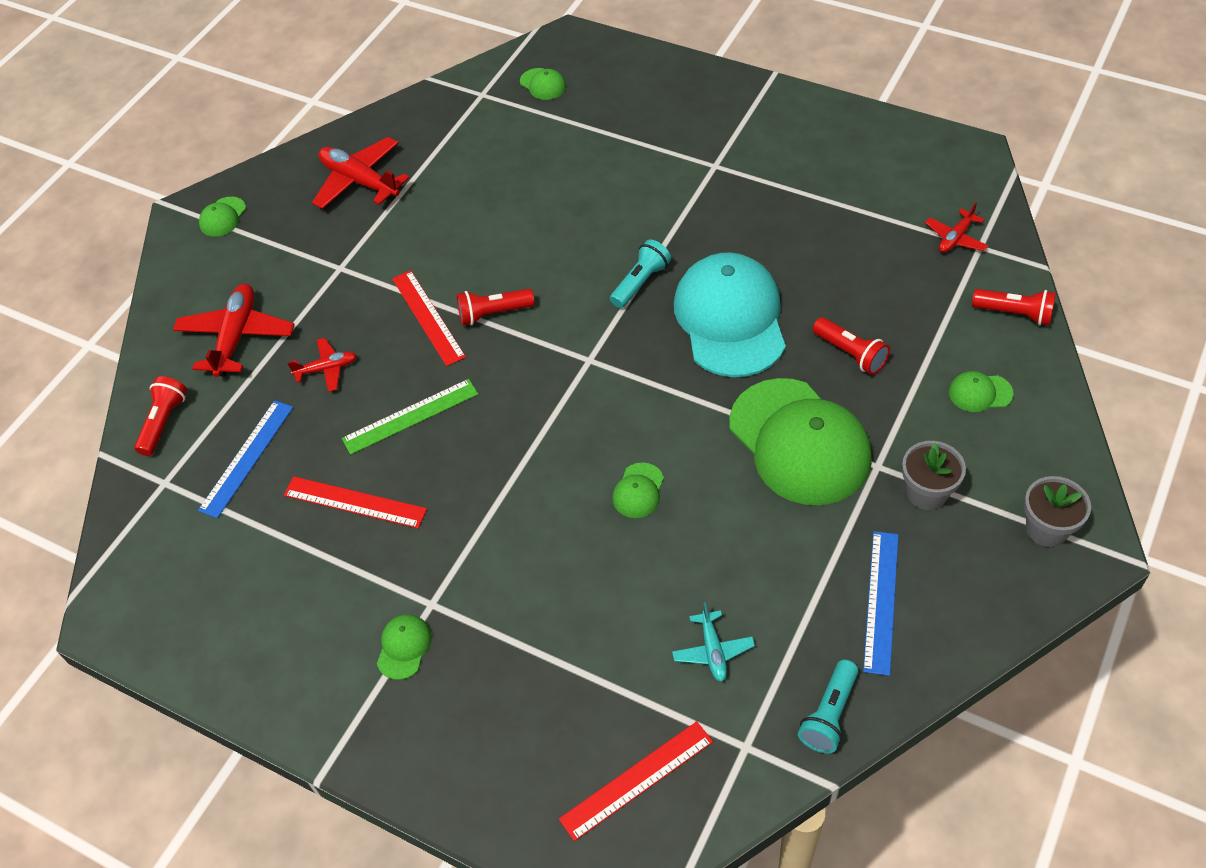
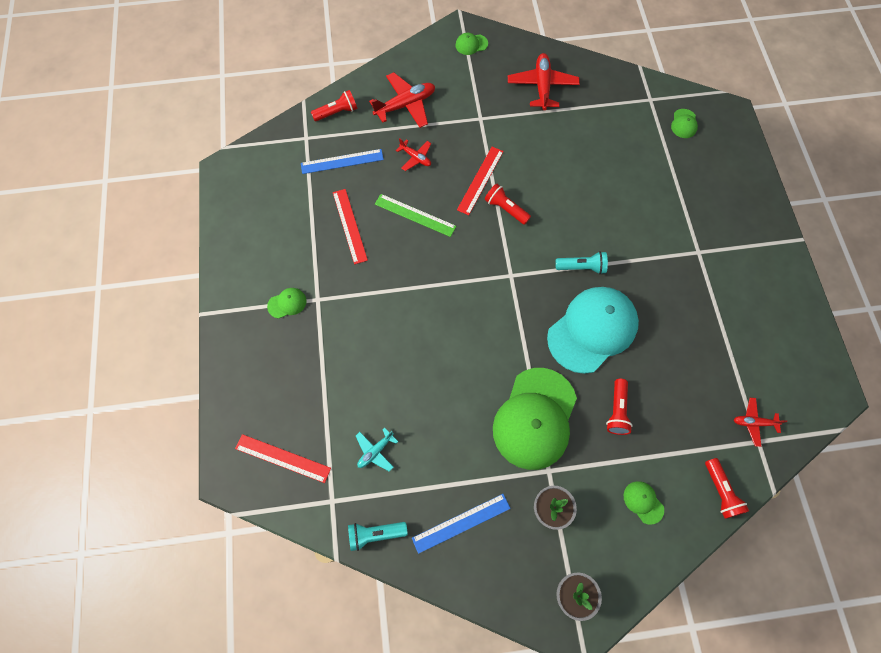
camera: 50 degrees right, 15 degrees up
green cap [612,463,664,518] -> none

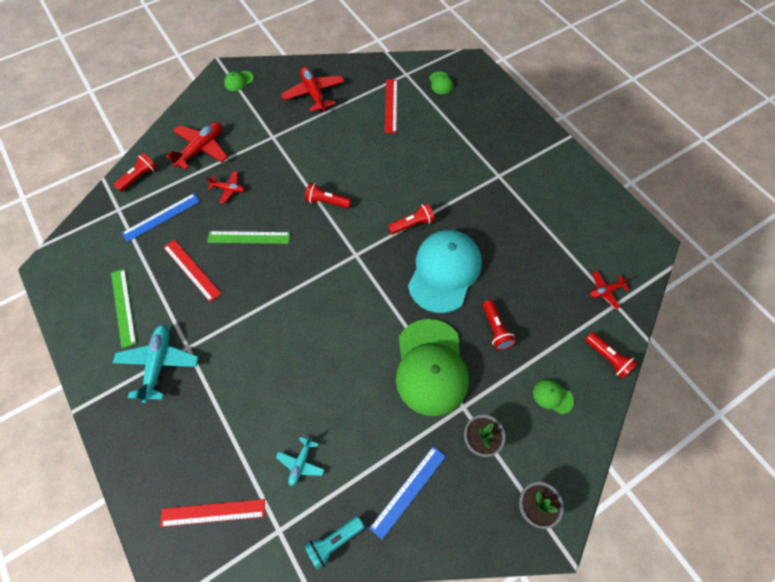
camera: 25 degrees left, 5 degrees down
green cap [267,288,307,319] -> turquoise plane [113,324,199,403]
red ruler [457,147,504,215] -> red ruler moved to [385,80,397,133]
turquoise flashlight [555,251,608,274] -> red flashlight [388,203,435,234]
none -> green ruler [111,269,136,348]

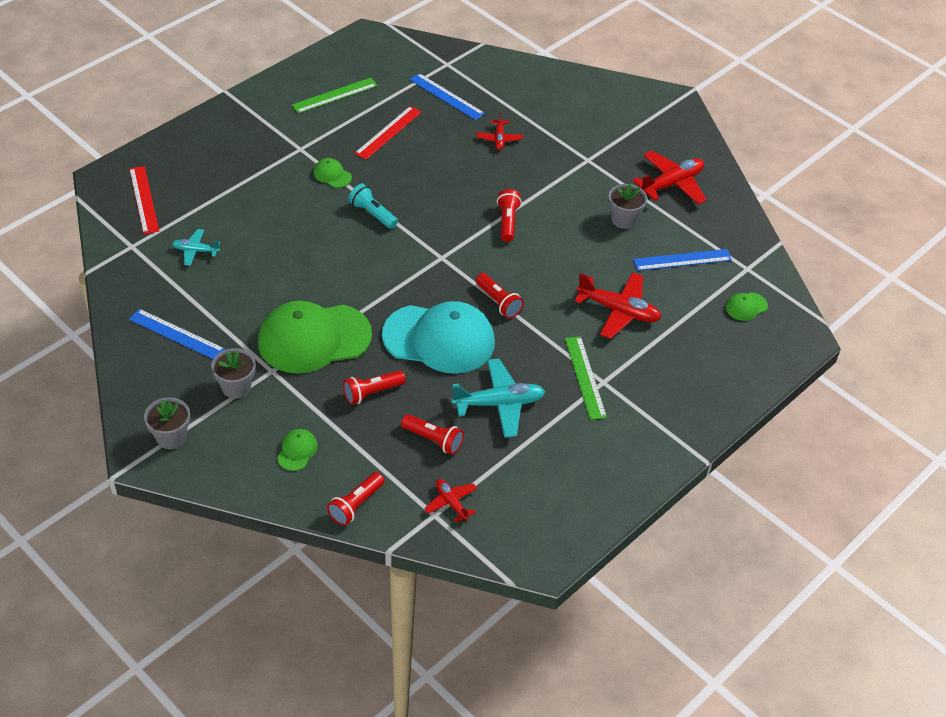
camera: 75 degrees right, 15 degrees down
turquoise plane [113,324,199,403] -> turquoise plane moved to [451,359,545,438]
red flashlight [114,153,157,192] -> red flashlight moved to [401,414,464,455]
red plane [166,122,228,170] -> red plane moved to [574,272,662,339]
green ruler [207,231,290,244] -> green ruler moved to [565,336,607,420]
green cap [224,71,254,91] -> green cap moved to [314,158,352,188]
turquoise flashlight [304,516,364,570] -> turquoise flashlight moved to [349,183,398,229]
red ruler [385,80,397,133] -> blue ruler [633,249,732,271]
none -> grey flower pot [608,184,647,229]

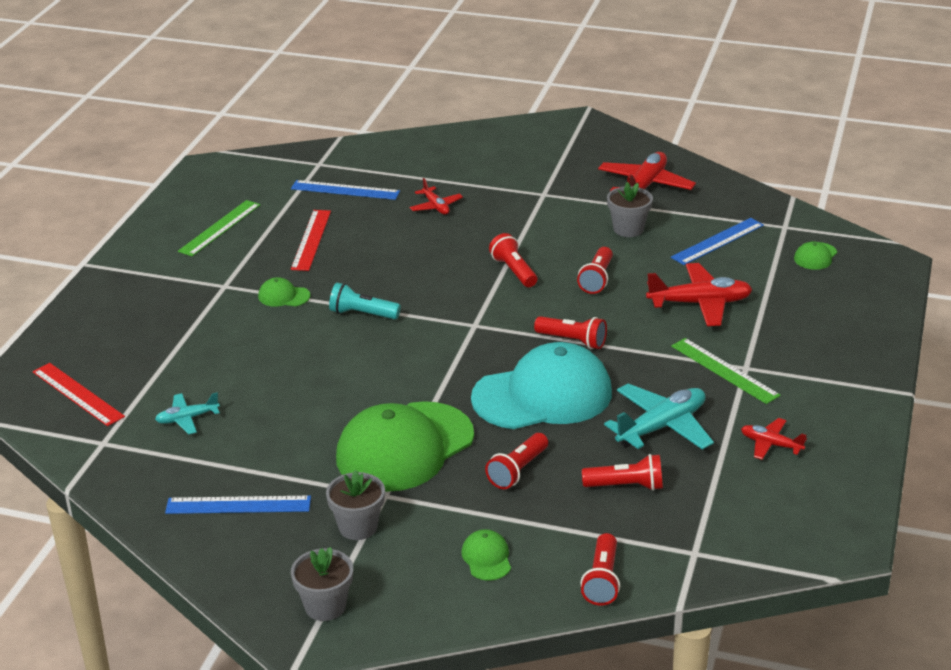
camera: 25 degrees left, 15 degrees down
red plane [424,479,477,523] -> red plane moved to [741,418,807,460]
none -> red flashlight [577,247,613,294]

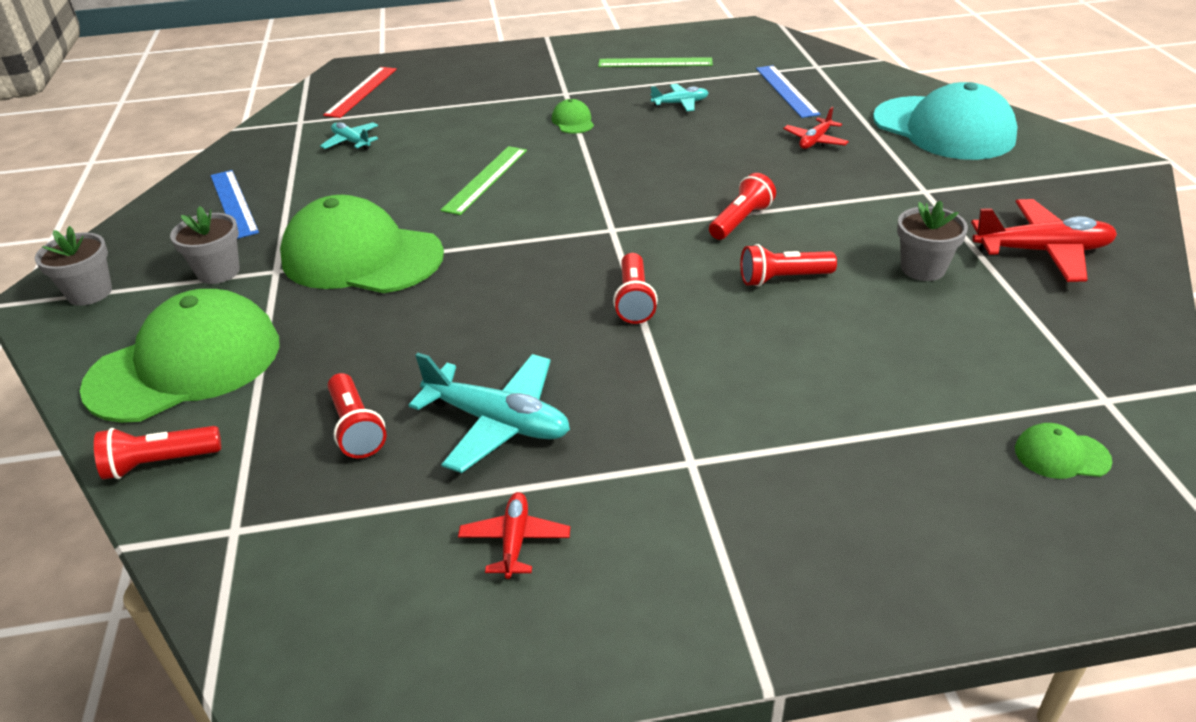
camera: 65 degrees right, 5 degrees up
red ruler [291,210,331,271] -> turquoise plane [650,84,708,111]
turquoise flashlight [329,283,401,319] -> none
green cap [461,529,511,581] -> green cap [80,289,279,423], size x2.48
turquoise cap [471,342,612,429] -> turquoise cap moved to [873,82,1018,160]
red flashlight [485,433,548,489] -> none
red plane [646,263,753,326] -> none
blue ruler [671,218,764,265] -> none
green ruler [671,338,781,404] -> green ruler moved to [440,146,527,215]

